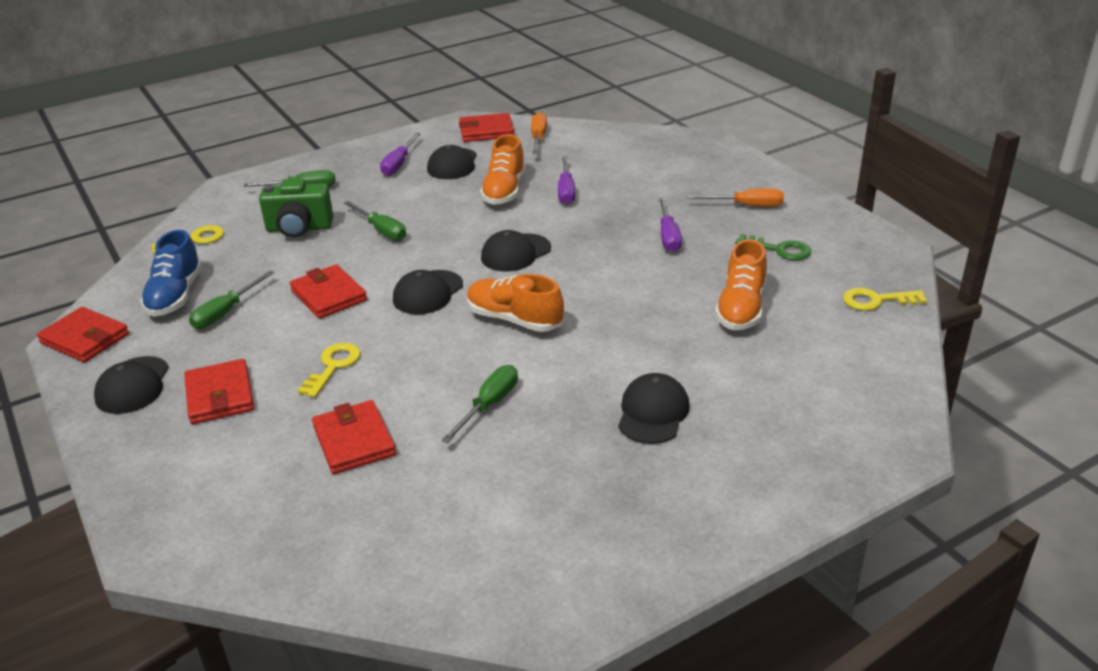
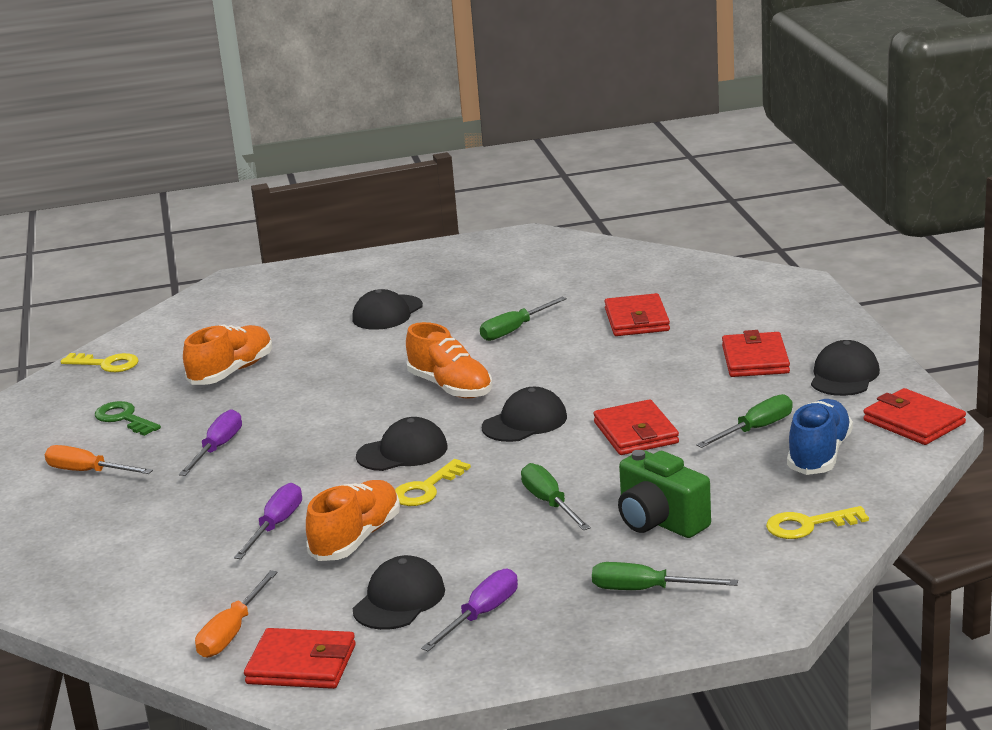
camera: 160 degrees left, 10 degrees down
green camera [259,179,333,238] -> green camera turned 150 degrees counterclockwise [618,450,711,538]
yellow key [297,343,361,397] -> yellow key moved to [395,459,471,506]

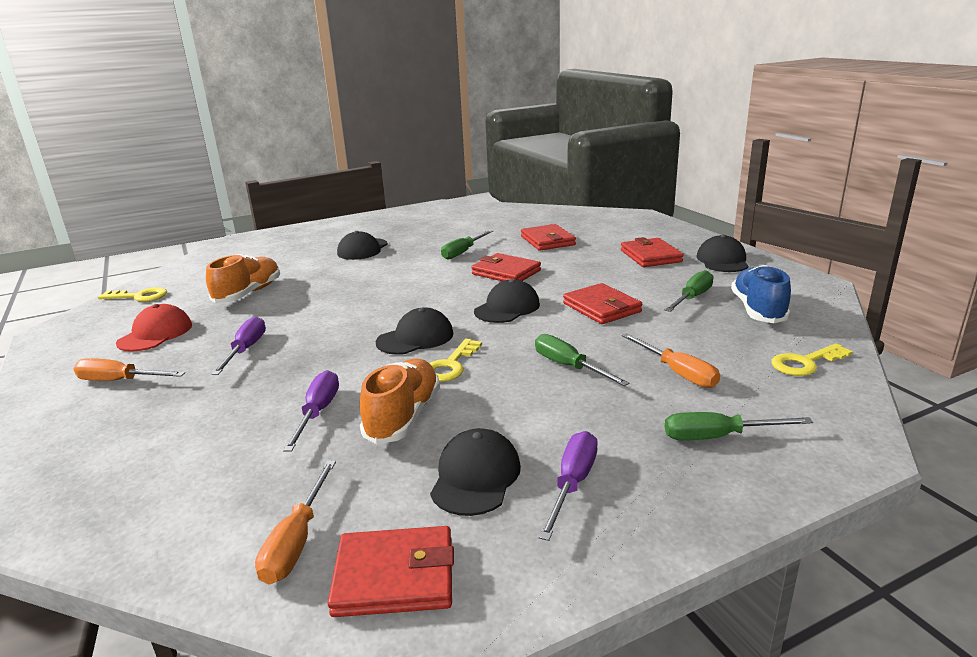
camera: 15 degrees left, 0 degrees up
green key [95,401,161,436] -> red cap [116,304,192,352]
orange shoe [406,322,493,399] -> none
green camera [618,450,711,538] -> orange screwdriver [622,333,720,388]
red wallet [863,388,966,445] -> red wallet moved to [472,253,541,281]

